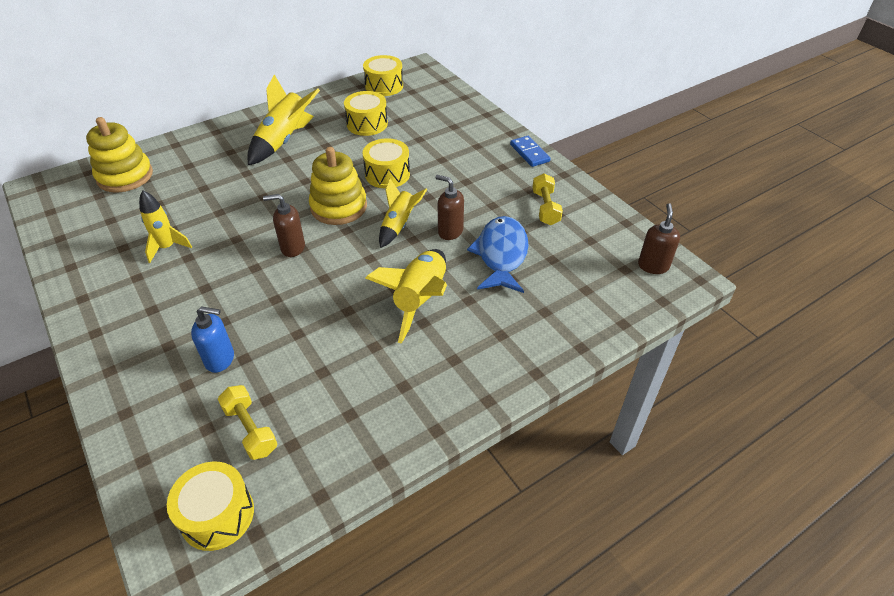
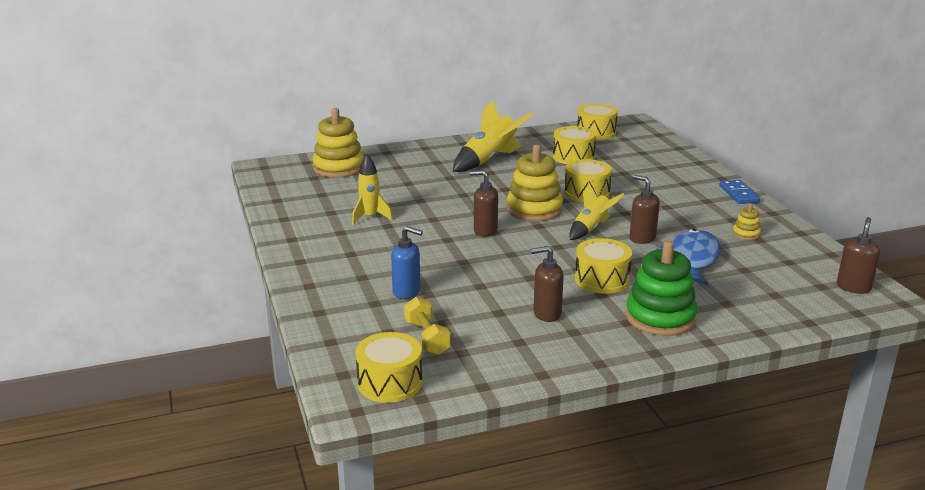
camera: 15 degrees right, 20 degrees down
yellow rocket [366,249,447,344] -> yellow drum [575,238,632,294]
yellow dumbbell [532,173,563,225] -> yellow stacking toy [733,204,761,240]
none -> brown soap dispenser [531,246,564,322]
none -> green stacking toy [626,241,698,336]

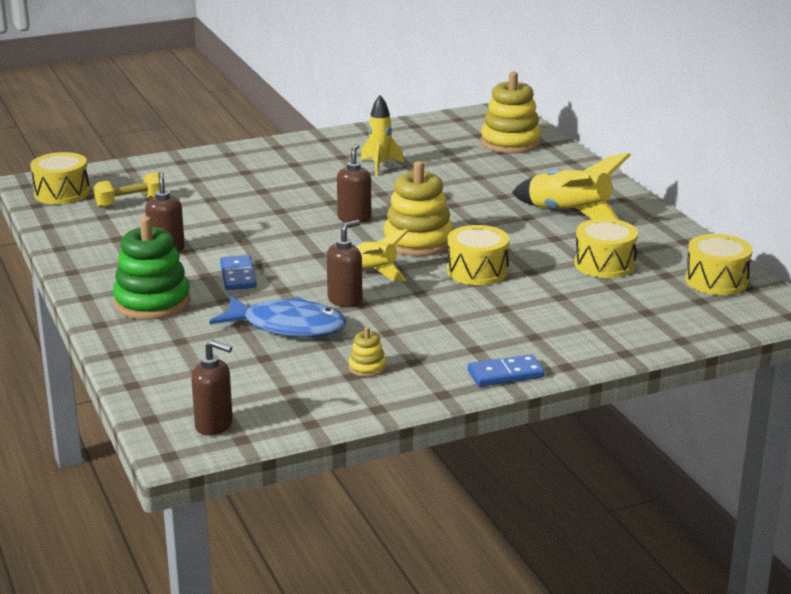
camera: 85 degrees right, 0 degrees up
blue soap dispenser [391,226,423,299] -> none
yellow drum [575,238,632,294] -> blue domino [220,255,257,290]

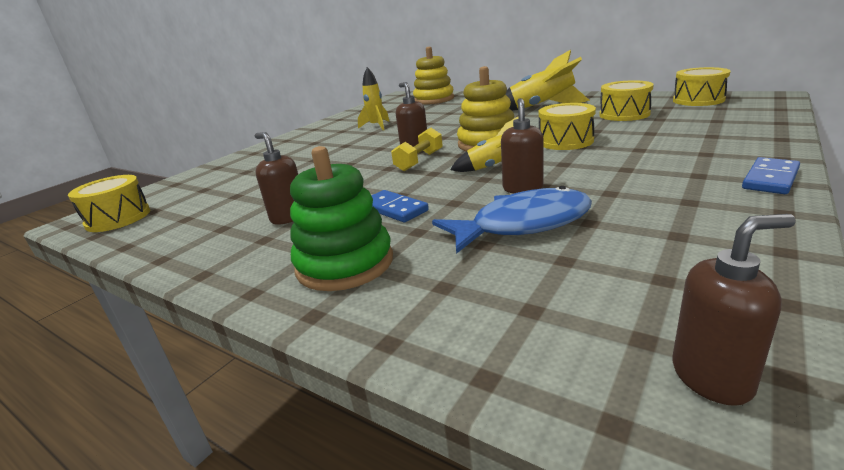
camera: 30 degrees left, 0 degrees up
yellow dumbbell [94,172,160,208] -> yellow dumbbell moved to [391,128,443,171]
yellow stacking toy [349,327,386,377] -> none

